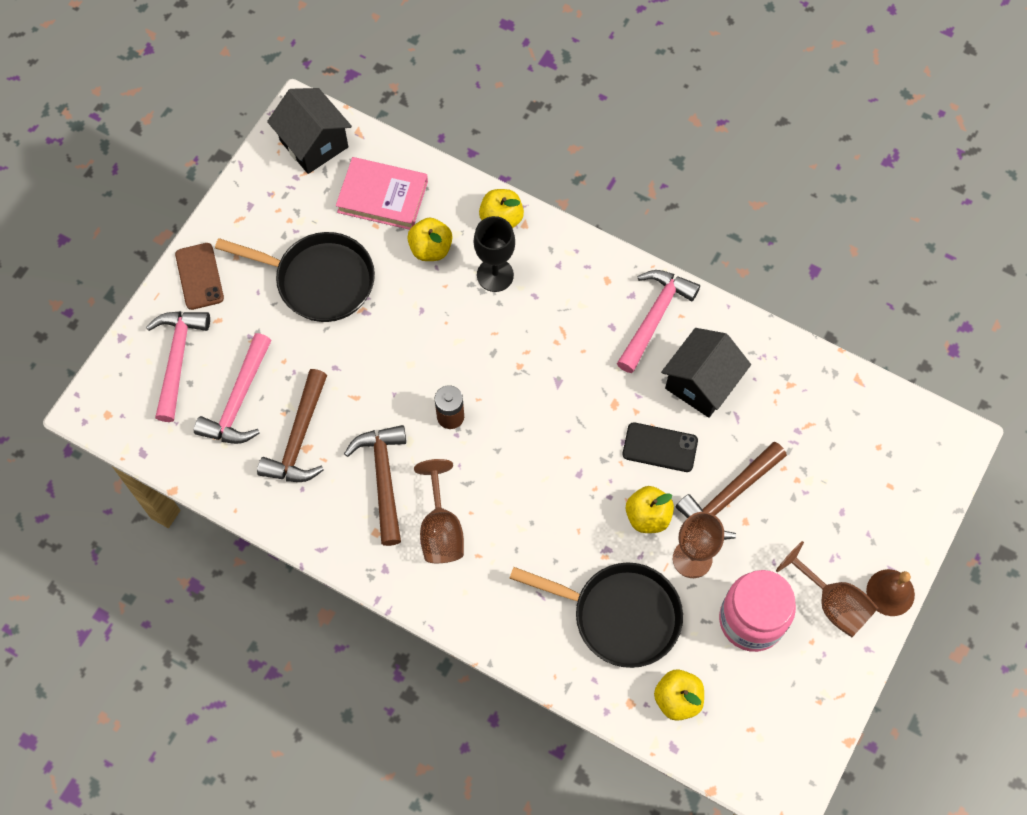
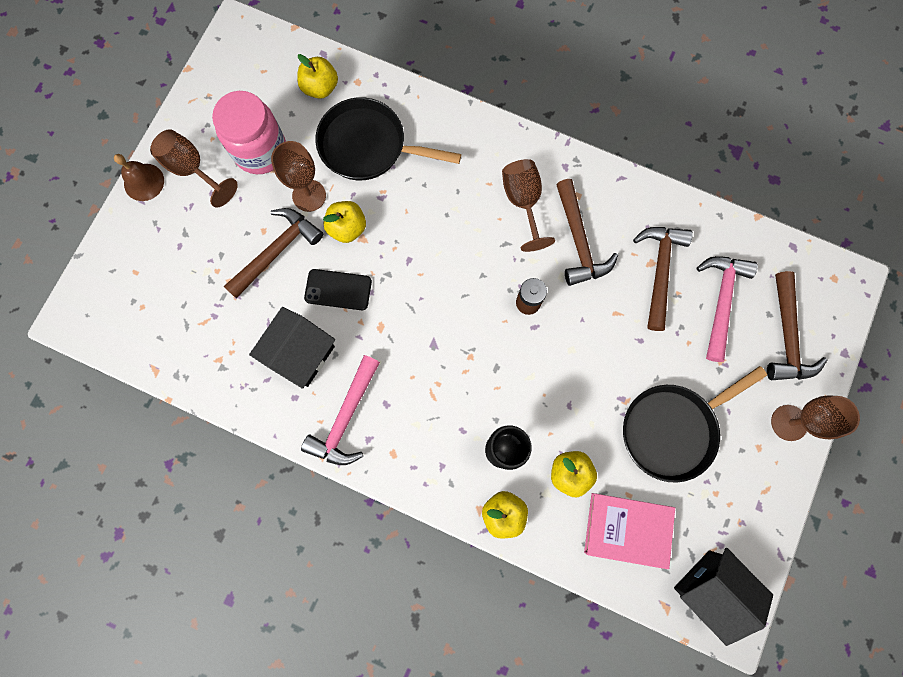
camera: 175 degrees right, 10 degrees up
pink hammer [146,311,210,422] -> brown hammer [767,271,828,380]
brown phone [175,243,224,310] -> brown goblet [771,396,860,441]
black pan [215,232,375,322] -> black pan turned 45 degrees counterclockwise [623,366,767,483]

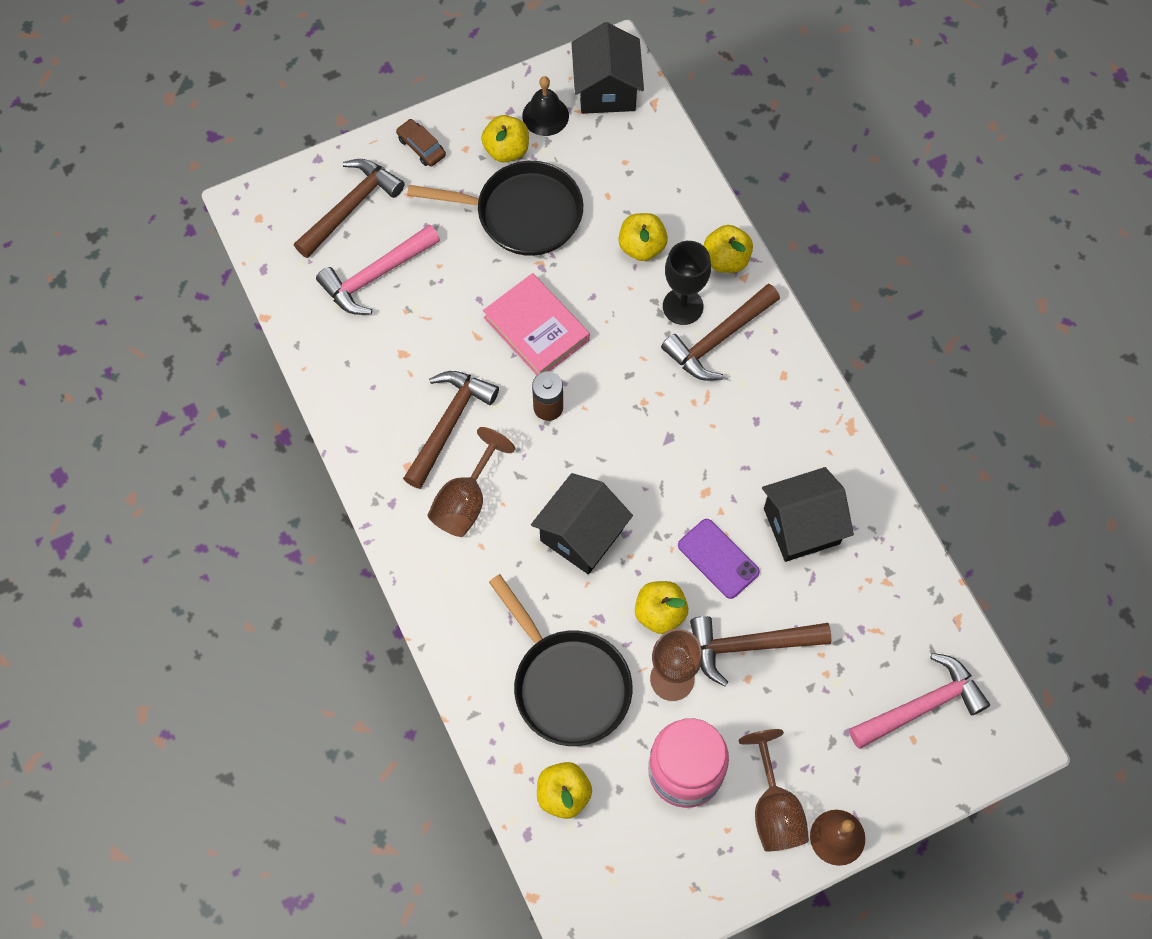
camera: 140 degrees left, 10 degrees down
pink hammer [301,355,380,465] -> pink hammer moved to [849,653,990,749]
black phone [304,269,372,310] -> purple phone [678,519,760,599]
pink book [584,493,675,569] -> pink book moved to [483,273,590,375]
brown hammer [633,227,693,331] -> brown hammer moved to [661,284,780,381]
brown goblet [771,396,860,441] -> brown car [396,119,446,167]
none -> yellow apple [481,115,529,162]
none -> black bell [522,76,569,136]
none -> black house [531,473,633,574]

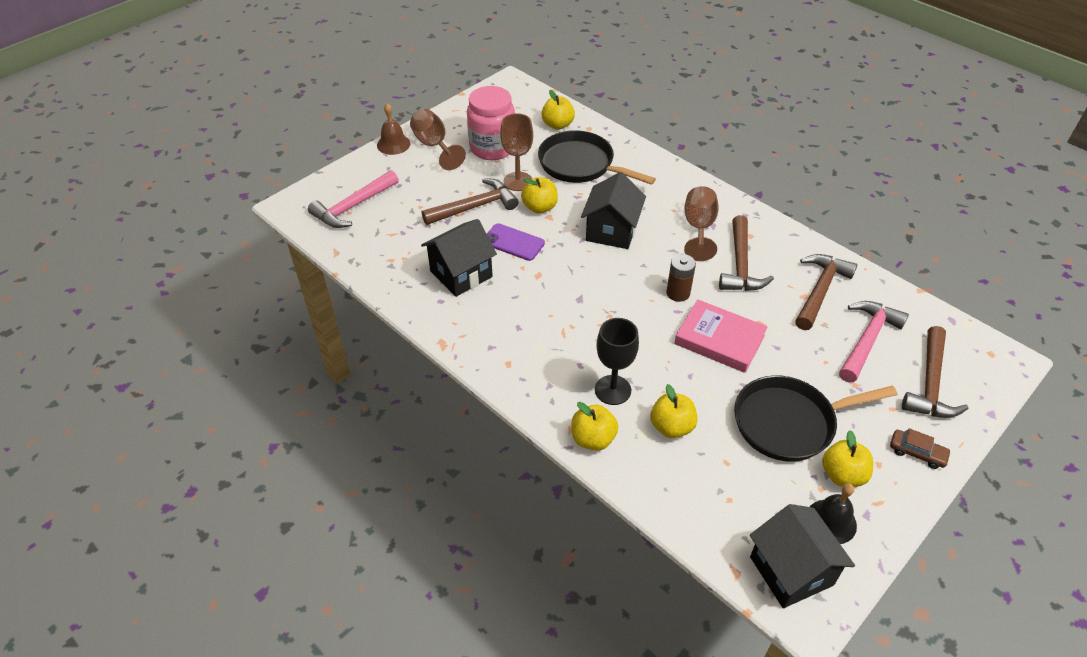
camera: 160 degrees right, 20 degrees down
brown hammer [661,284,780,381] -> brown hammer moved to [795,254,858,330]

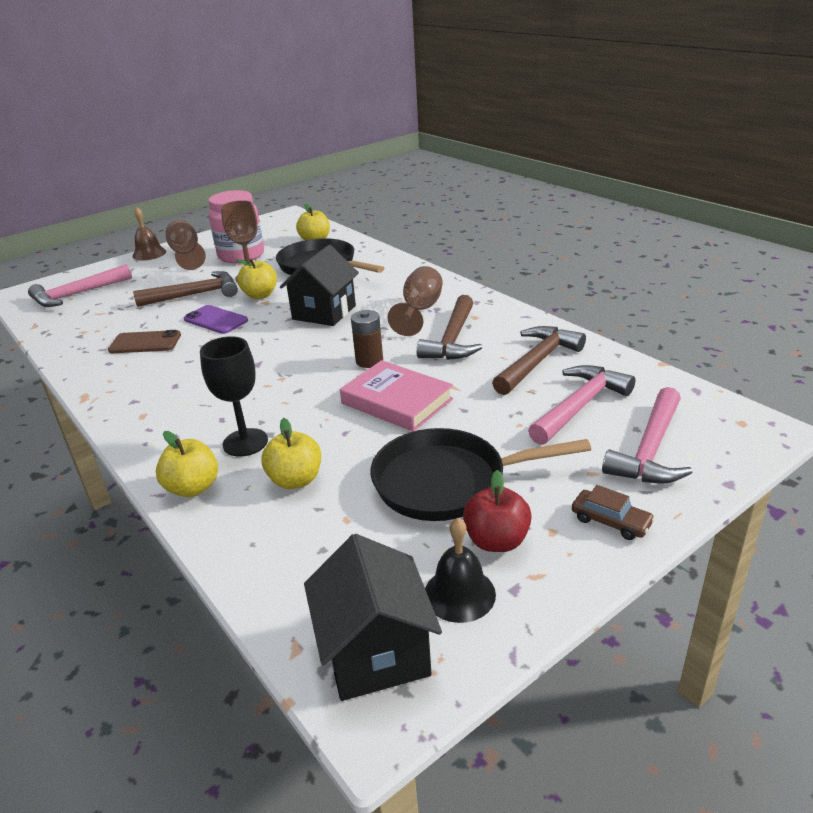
camera: 10 degrees right, 15 degrees down
black house [421,219,497,297] -> brown phone [108,330,181,353]
yellow apple [822,430,873,487] -> red apple [463,470,532,552]
brown hammer [902,326,968,418] -> pink hammer [602,387,693,484]

